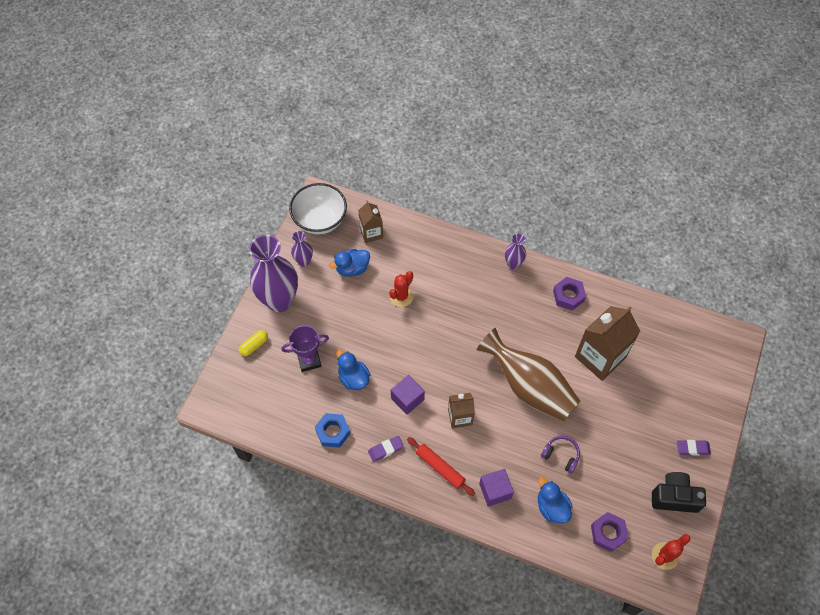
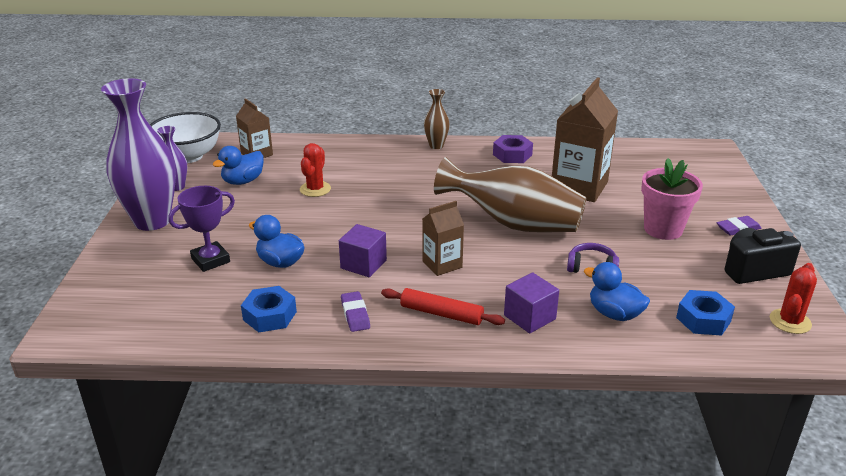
camera: 20 degrees left, 30 degrees down
yellow capsule [239,330,268,356] -> none
purple eraser [368,436,404,462] -> purple eraser turned 60 degrees counterclockwise [341,291,370,332]
purple vase [505,233,526,269] -> brown vase [424,89,450,149]
purple nut [591,512,628,552] -> blue nut [676,290,735,336]
none -> pink flower pot [641,158,703,240]

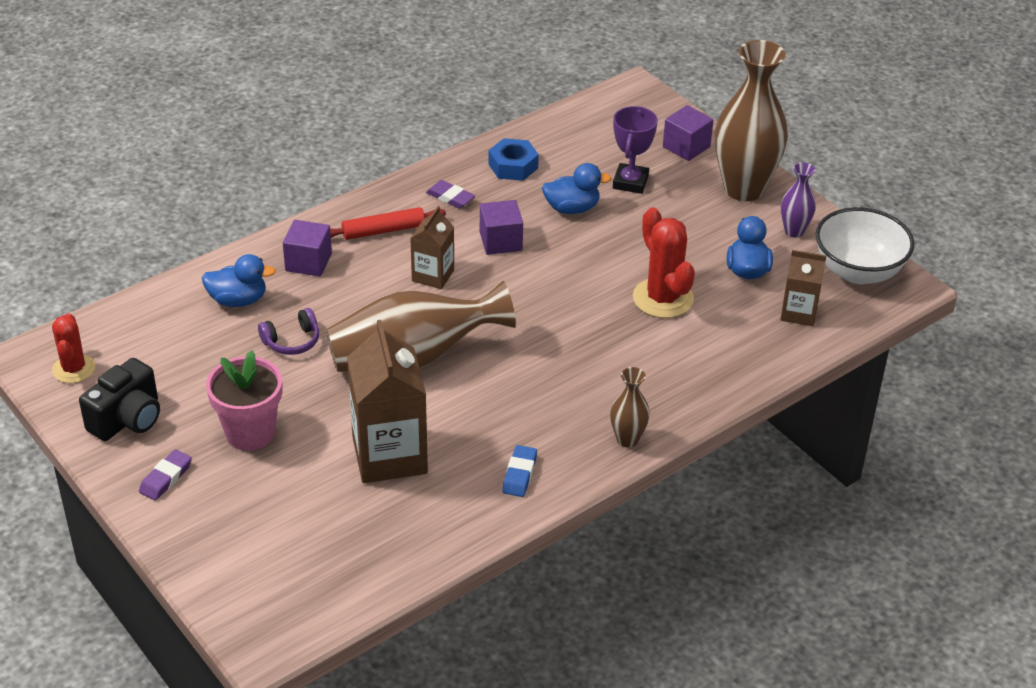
camera: 140 degrees right, 10 degrees up
purple vase [101,78,176,231] -> brown vase [715,40,788,201]
red cactus [300,143,331,197] -> red cactus [633,207,695,318], size x1.52
purple nut [493,135,533,163] -> blue eraser [502,445,537,497]
blue nut [676,290,735,336] -> none
none -> purple cube [663,105,713,161]

